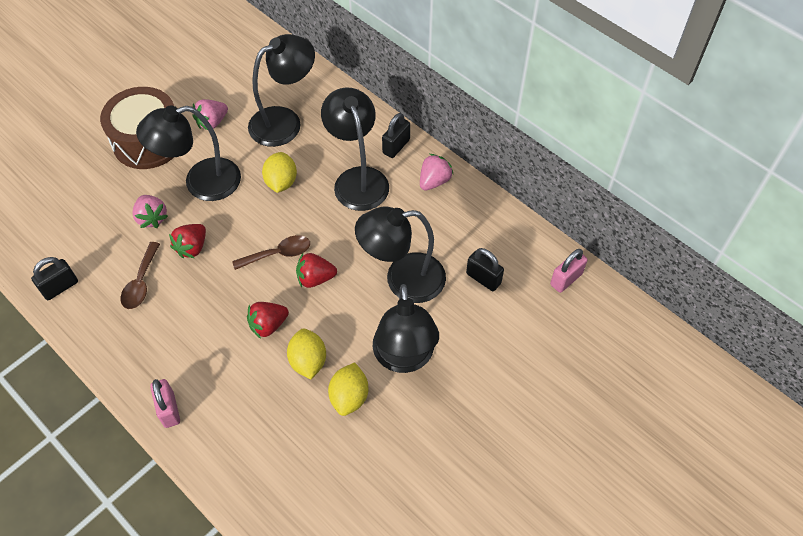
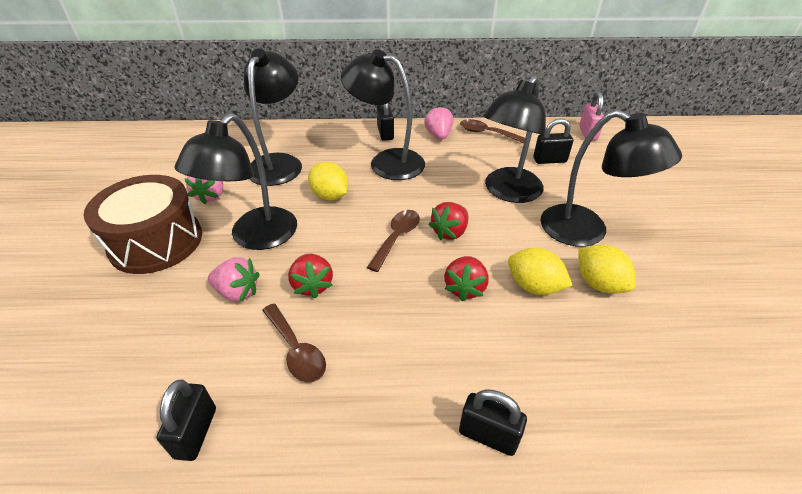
camera: 45 degrees left, 15 degrees down
pink padlock [150,379,180,428] -> black padlock [459,389,527,456]
none -> brown spoon [460,119,525,143]

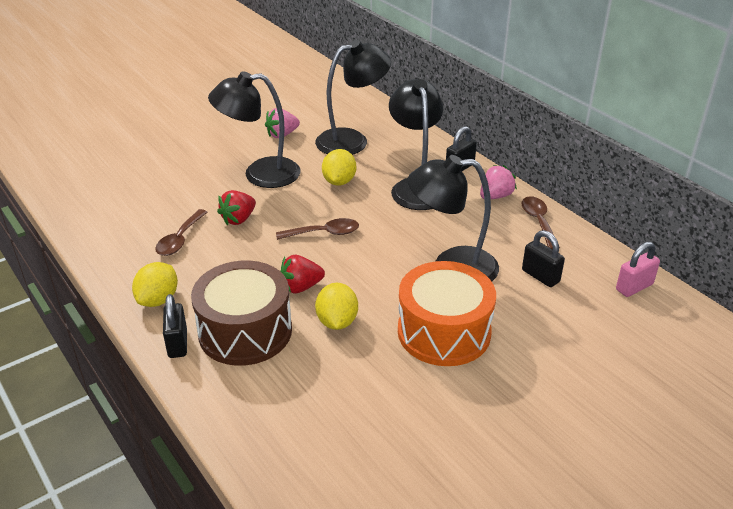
camera: 55 degrees right, 5 degrees down
brown drum [84,175,202,274] -> brown drum moved to [191,261,292,366]
black padlock [157,380,216,461] -> none
pink strawberry [208,257,260,302] -> none
red strawberry [429,202,468,240] -> none
black lamp [540,110,682,247] -> orange drum [398,261,496,366]
yellow lemon [579,244,636,294] -> yellow lemon moved to [132,262,178,307]

